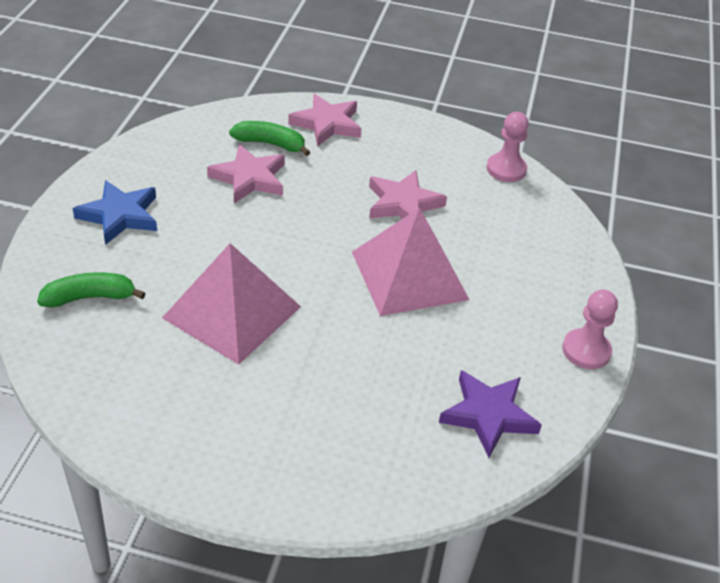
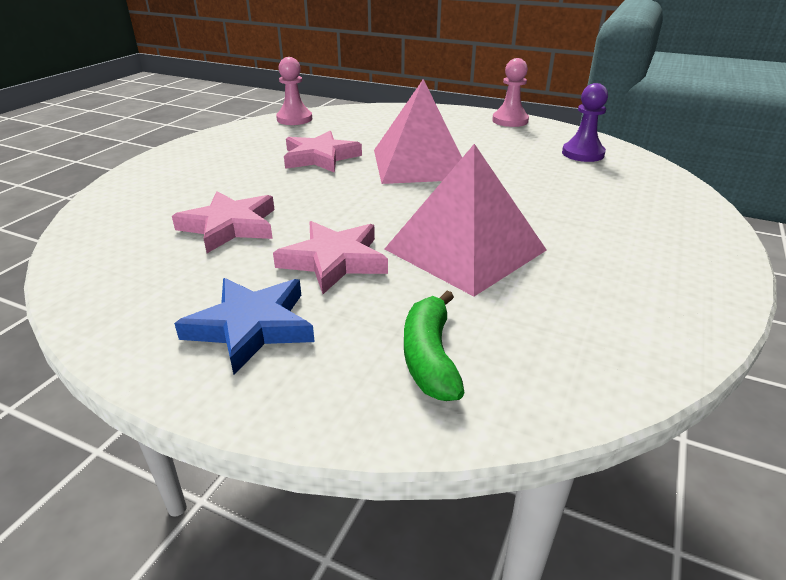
camera: 75 degrees left, 10 degrees down
green banana [229,121,310,156] -> none
pink star [288,94,362,146] -> pink star moved to [273,221,388,294]
purple star [439,370,542,458] -> purple pawn [562,83,608,162]

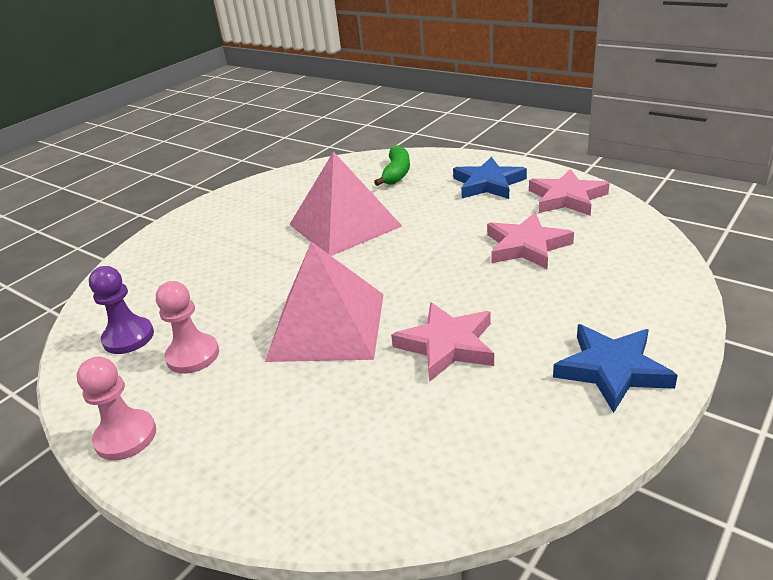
camera: 165 degrees left, 0 degrees up
pink star [273,221,388,294] -> pink star moved to [529,169,610,216]
pink pawn [276,57,312,125] -> pink pawn moved to [156,281,219,374]
none -> blue star [553,324,678,413]

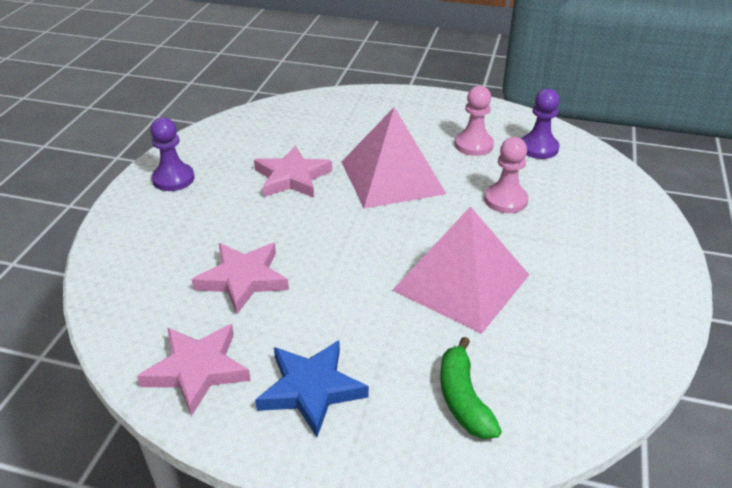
camera: 155 degrees right, 5 degrees up
pink pawn [77,357,156,460] -> pink pawn moved to [485,137,528,213]
blue star [553,324,678,413] -> purple pawn [150,117,194,191]

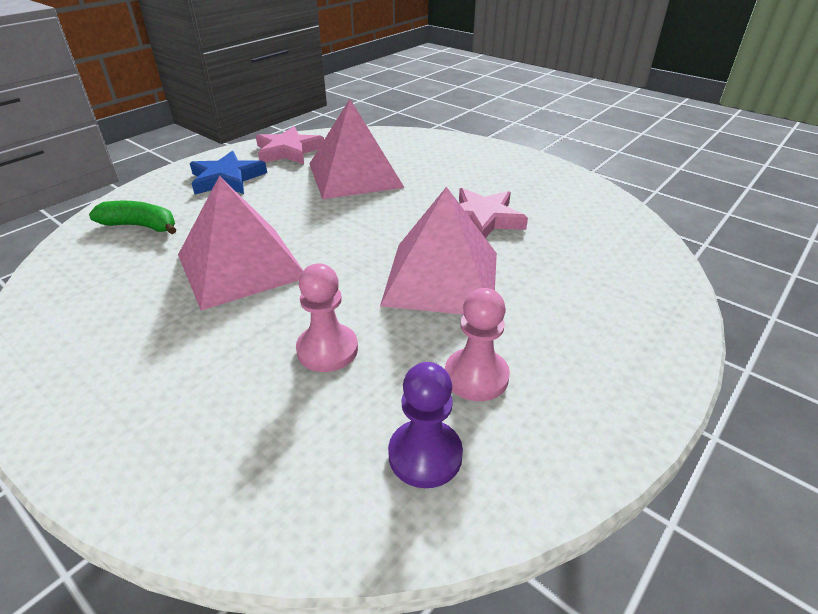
camera: 115 degrees right, 0 degrees up
purple pawn [150,117,194,191] -> none
pink star [191,243,289,314] -> pink pyramid [309,99,405,199]

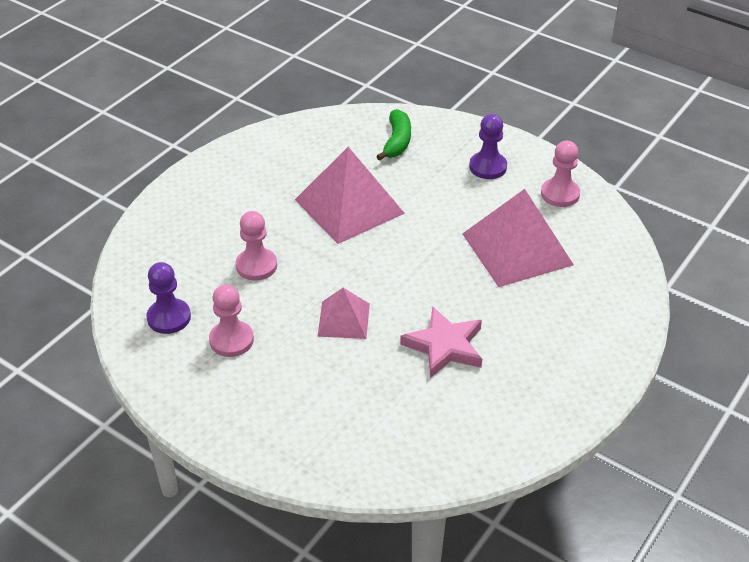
camera: 85 degrees right, 5 degrees up
blue star [190,151,267,195] -> purple pawn [469,114,507,179]
pink star [256,126,324,164] -> pink pawn [541,141,580,207]
pink pyramid [380,187,497,315] -> pink pyramid [317,288,370,339], size x0.55

